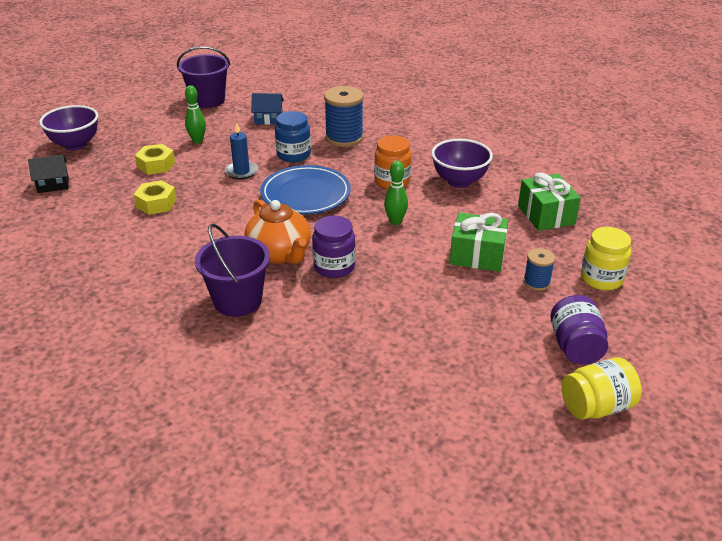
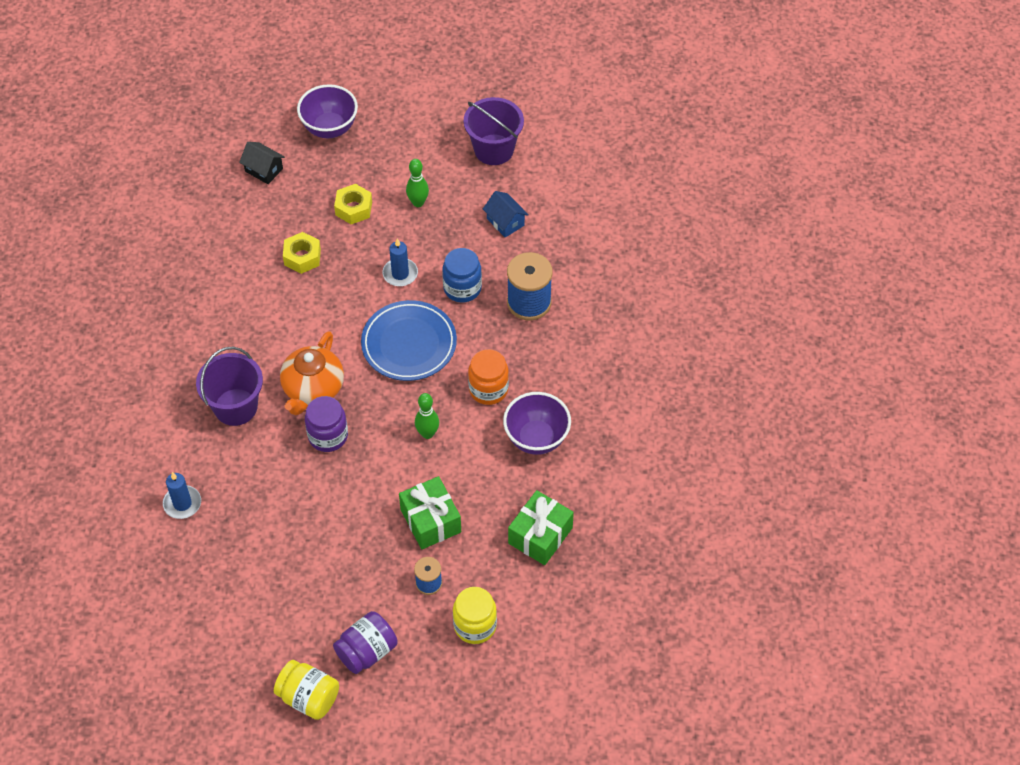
camera: 50 degrees right, 20 degrees up
none -> blue candle [163,472,201,519]

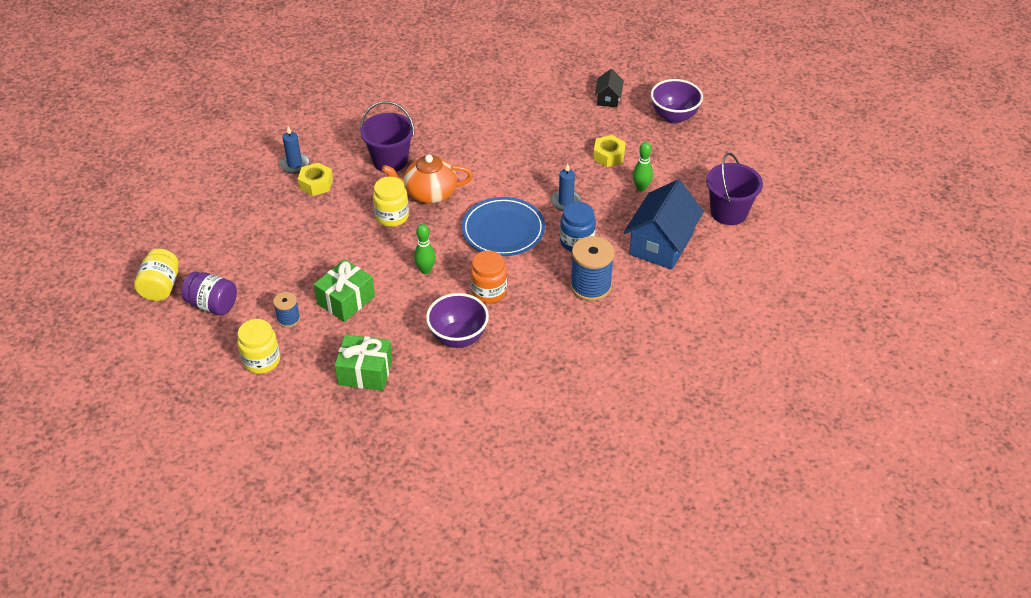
camera: 65 degrees right, 10 degrees down
yellow nut [283,232,321,274] -> yellow nut moved to [298,162,333,196]
purple jar [305,396,348,452] -> yellow jar [373,177,409,227]
blue house [483,191,529,238] -> blue house [624,180,704,270], size x2.02

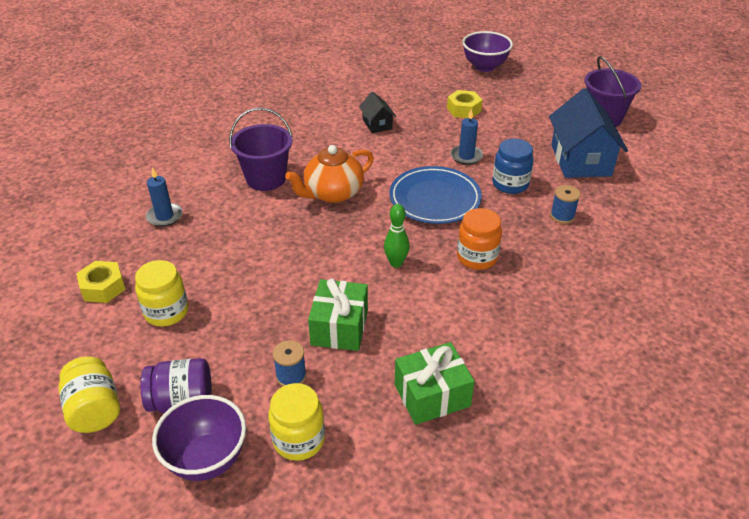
camera: 30 degrees left, 5 degrees down
yellow nut [298,162,333,196] -> yellow nut moved to [76,261,126,303]
yellow jar [373,177,409,227] -> yellow jar moved to [135,260,188,327]
purple bowl [426,293,489,348] -> purple bowl moved to [152,395,246,481]
blue spool [570,236,615,301] -> blue spool [550,185,581,224], size x0.54
black house [595,69,624,107] -> black house moved to [359,92,396,133]
green bowling pin [633,142,653,192] -> none

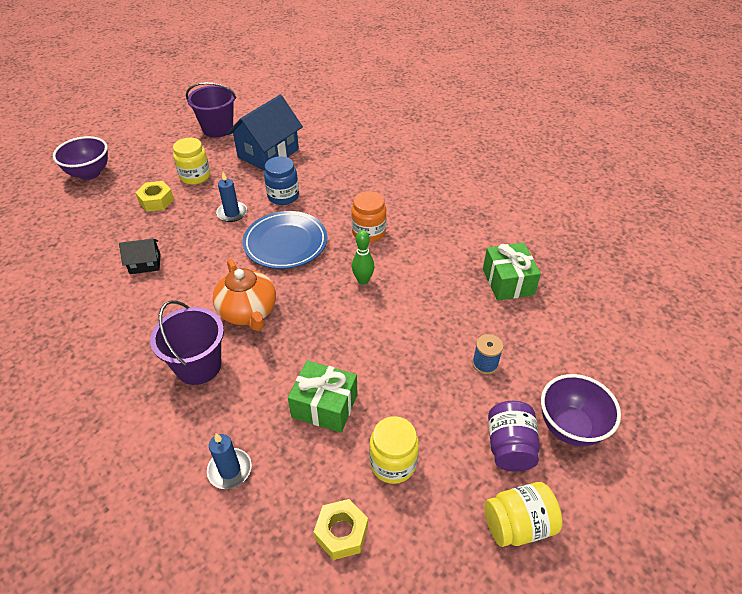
camera: 80 degrees left, 5 degrees up
yellow jar [268,383,325,461] -> yellow jar moved to [173,138,210,185]
green gift [308,278,368,351] -> green gift moved to [288,360,358,433]
blue house [549,88,628,178] -> blue house turned 60 degrees counterclockwise [227,95,303,171]
blue spool [550,185,581,224] -> none

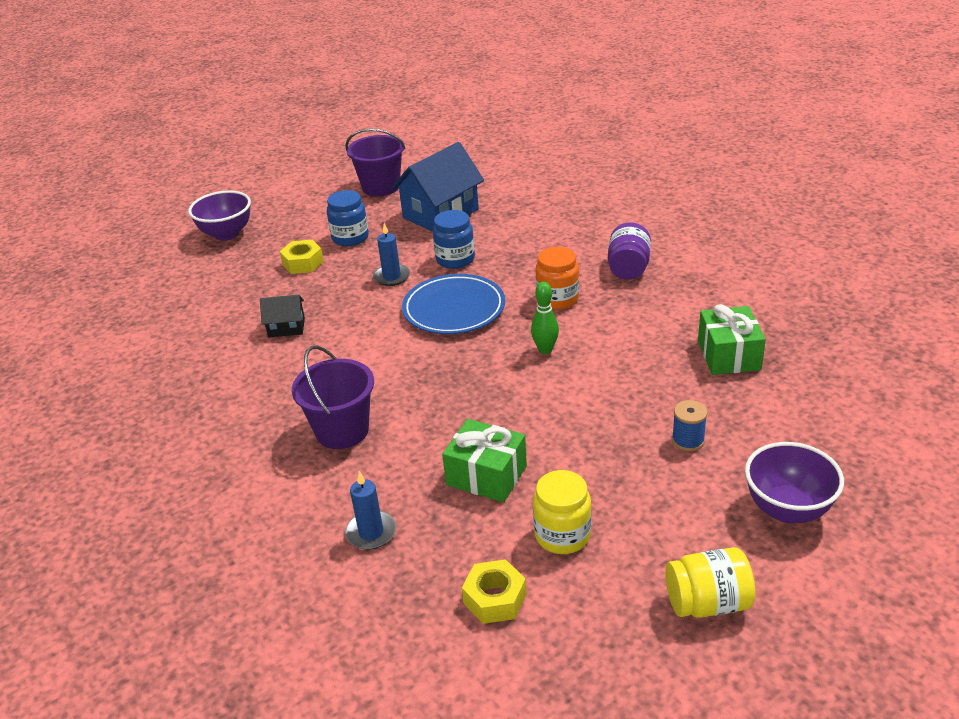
camera: 10 degrees right, 10 degrees down
yellow jar [173,138,210,185] -> blue jar [327,190,369,246]
orange teapot [213,259,276,331] -> none
purple jar [488,401,540,472] -> purple jar moved to [608,222,651,280]

